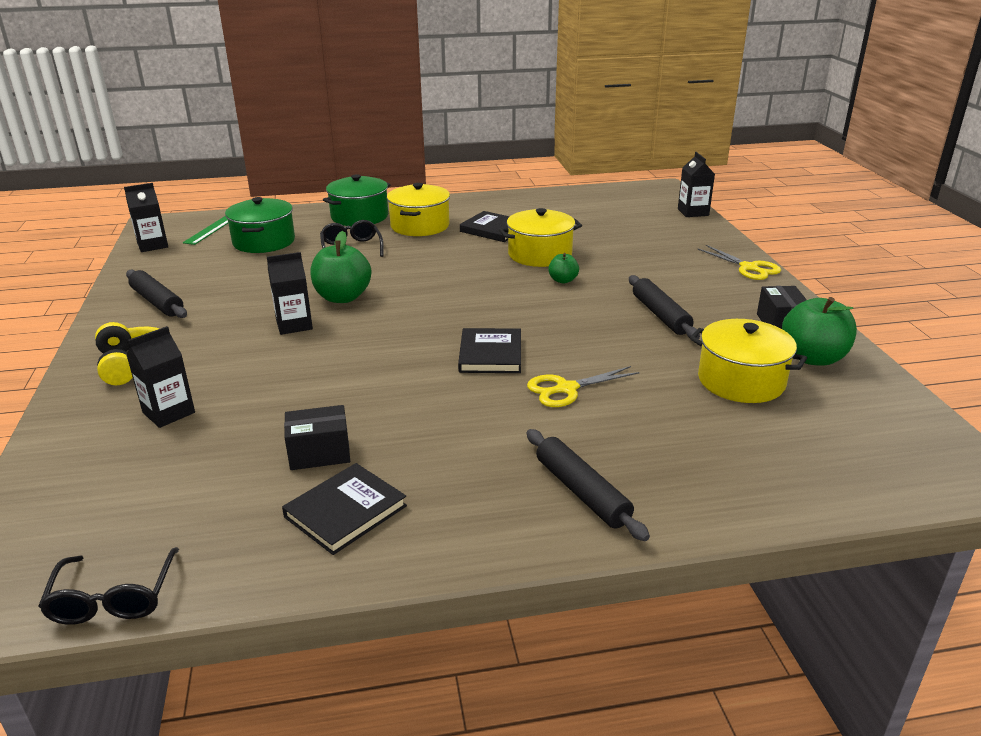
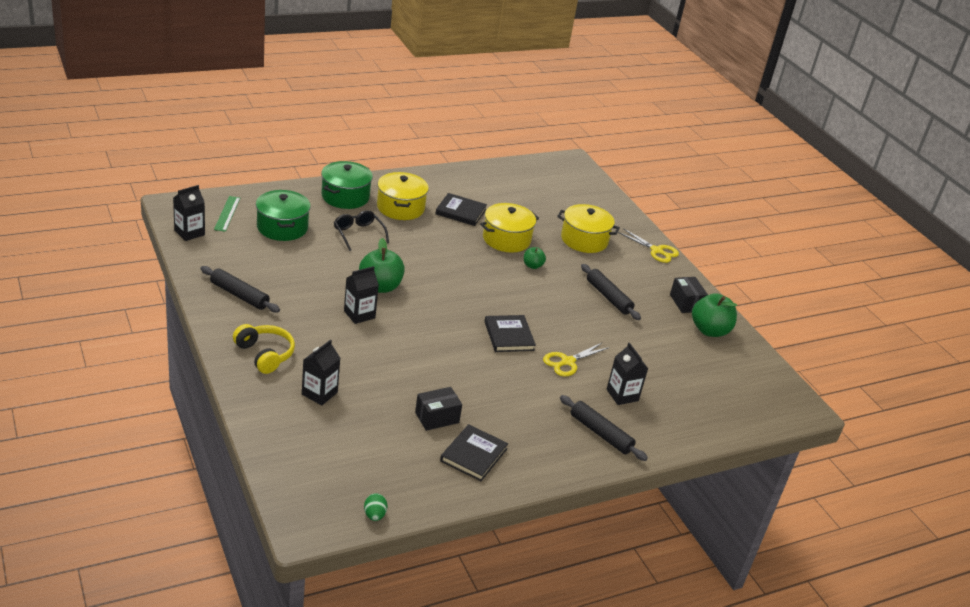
camera: 20 degrees left, 5 degrees up
black glasses [38,547,179,625] -> green egg [364,493,387,521]
black carton [678,152,715,217] -> black carton moved to [607,343,648,405]
yellow pot [690,319,807,403] -> yellow pot moved to [557,204,620,253]

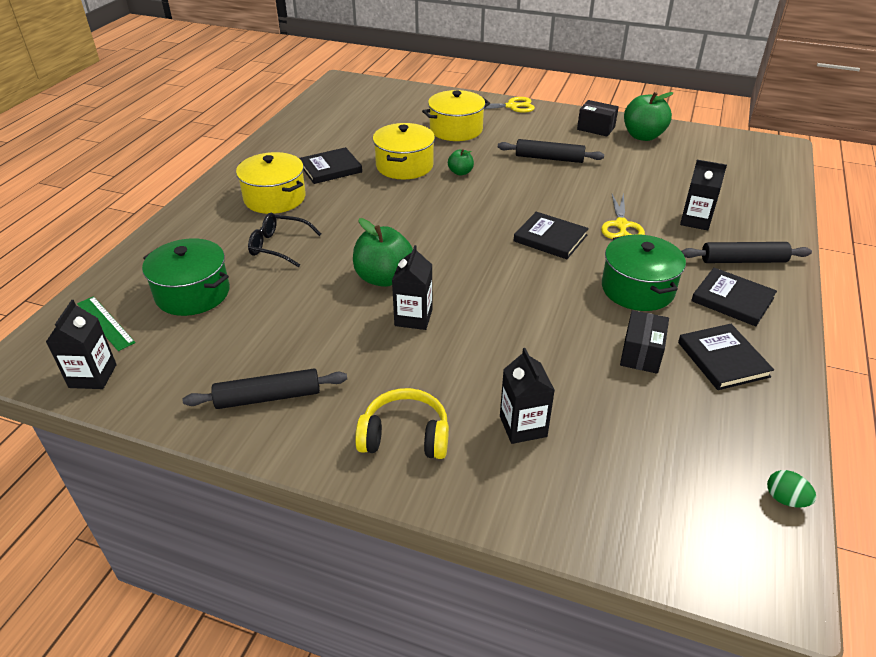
camera: 40 degrees left, 5 degrees up
green pot [321,161,373,209] -> green pot moved to [602,235,686,311]
none -> black book [691,268,777,327]

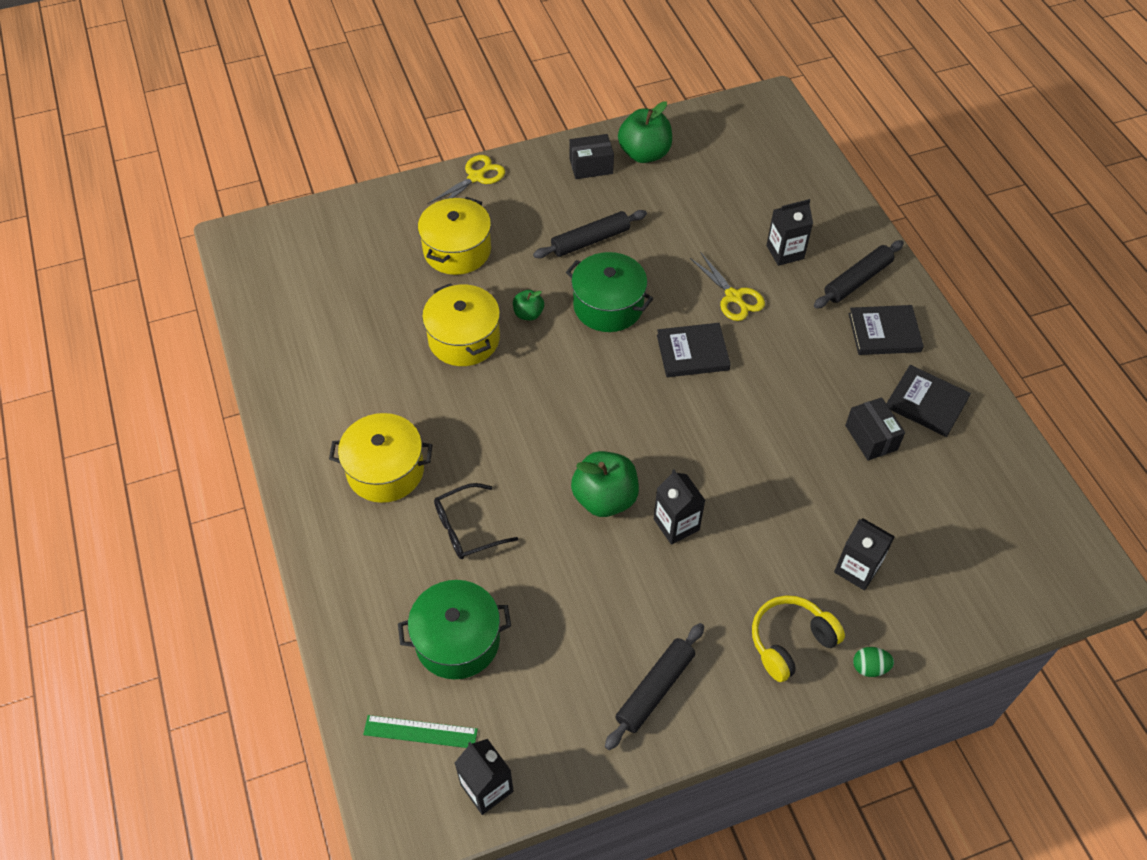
camera: 40 degrees left, 15 degrees up
black book [299,147,362,184] -> none
green pot [602,235,686,311] -> green pot moved to [566,252,654,332]
green egg [767,470,816,508] -> green egg moved to [853,647,894,677]

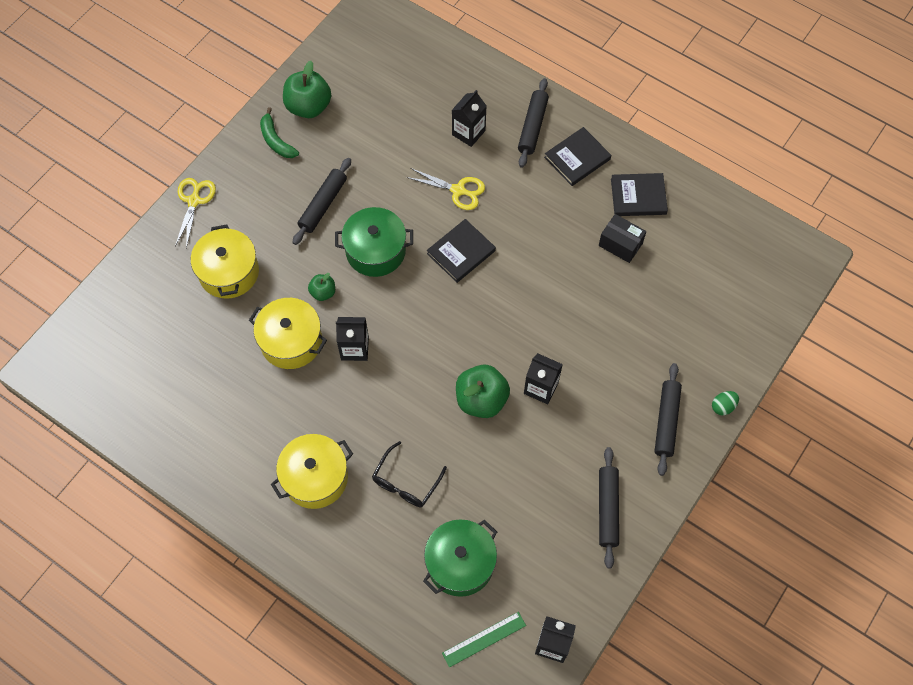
camera: 35 degrees left, 10 degrees up
black box [570,134,614,179] -> green banana [260,107,299,158]
yellow headphones [752,595,845,682] -> black rolling pin [654,363,682,476]
black carton [834,518,895,590] -> black carton moved to [336,317,369,361]

